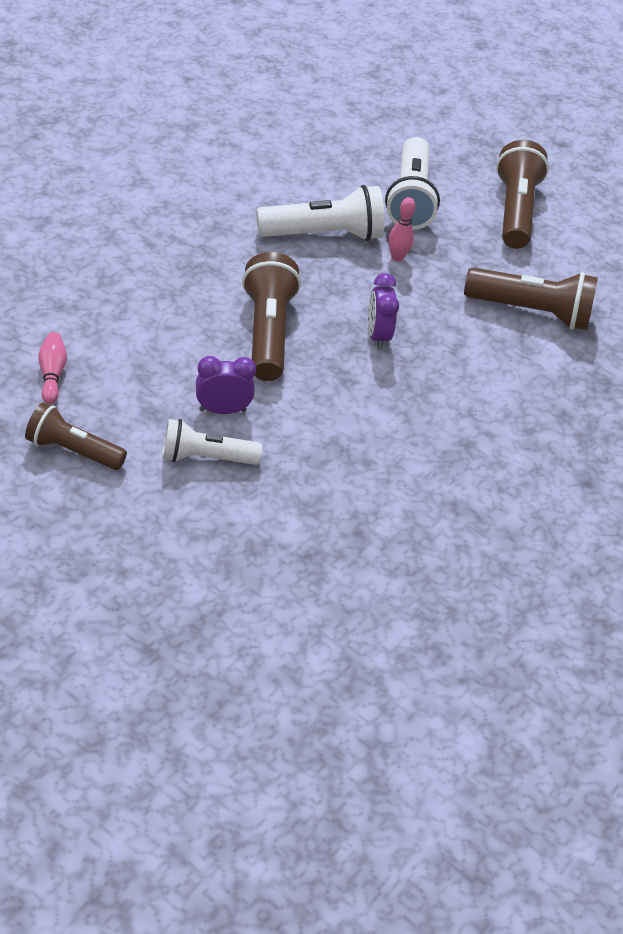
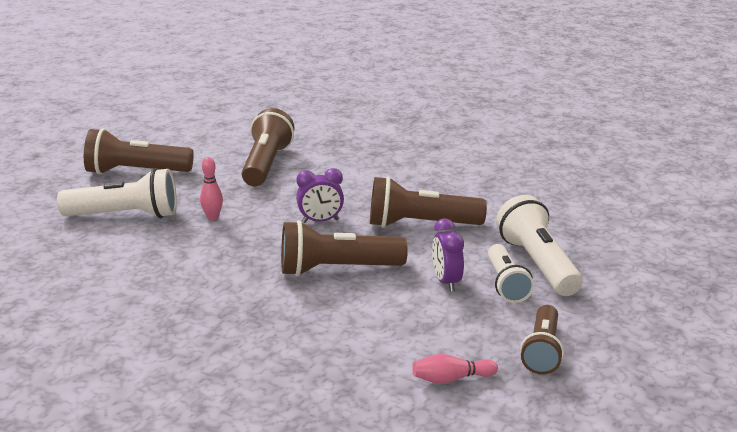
camera: 90 degrees left, 20 degrees down
white flashlight [256,185,385,241] -> white flashlight moved to [496,195,583,296]
none -> brown flashlight [370,176,487,228]

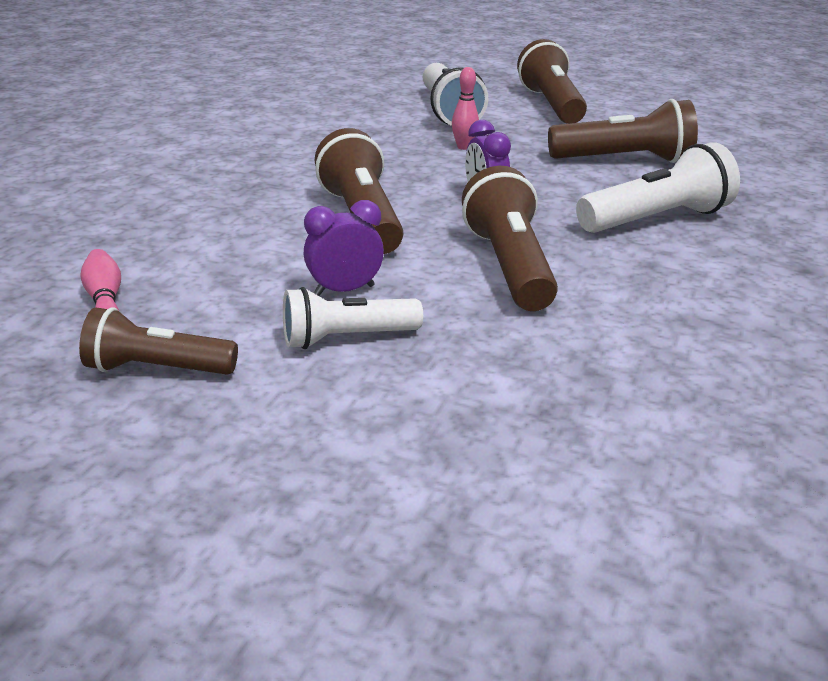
camera: 80 degrees right, 5 degrees up
white flashlight [496,195,583,296] -> white flashlight moved to [576,142,740,233]

